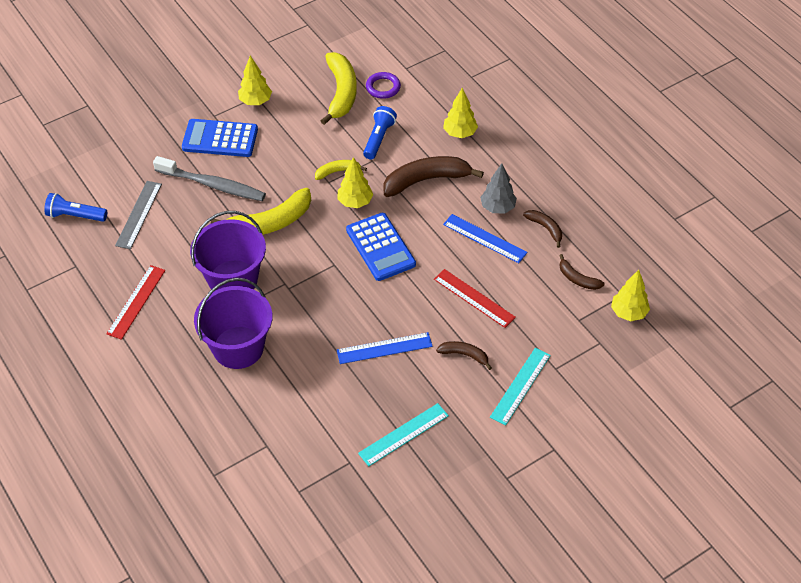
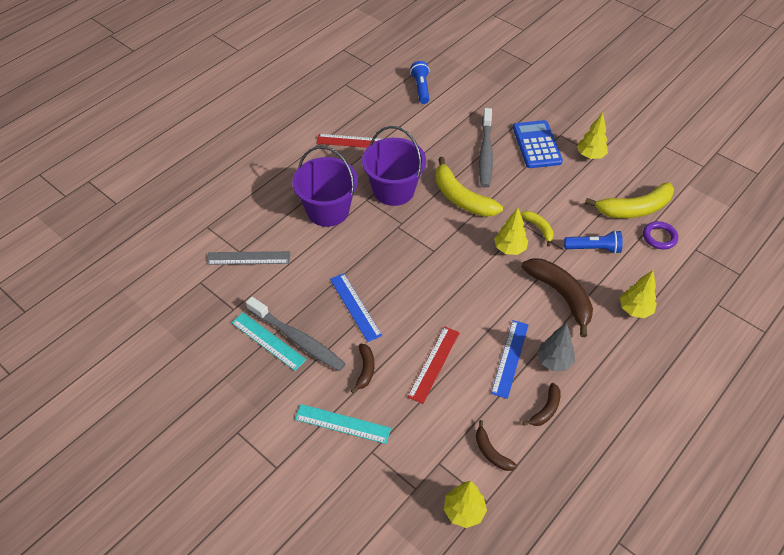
camera: 75 degrees right, 0 degrees up
grey ruler [115,181,162,249] -> grey ruler moved to [207,251,290,265]
blue calculator [346,213,416,281] -> none
brown banana [559,254,605,290] -> brown banana turned 60 degrees counterclockwise [476,420,517,471]
none -> grey toothbrush [246,297,346,371]

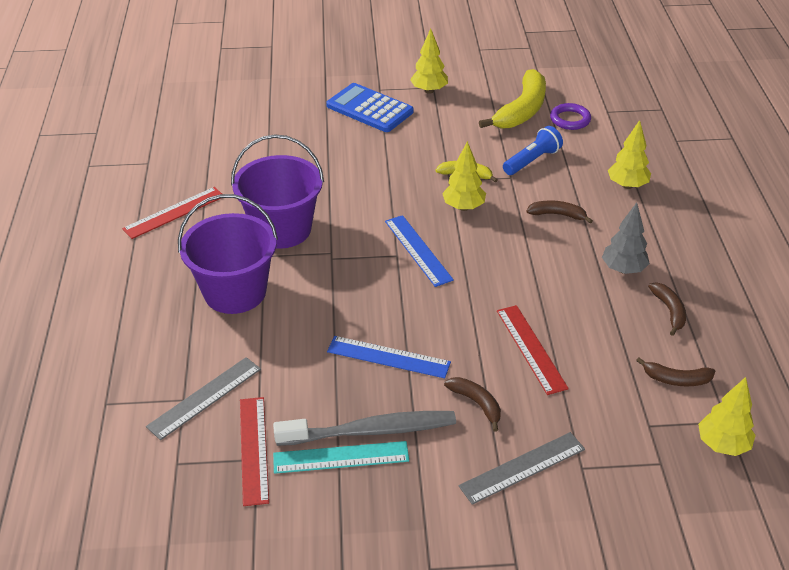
camera: 45 degrees left, 10 degrees down
turquoise ruler [295,404,391,444] -> grey ruler [459,432,585,505]
blue flashlight [410,61,430,104] -> none
yellow banana [435,157,503,217] -> none
grey toothbrush [479,108,493,188] -> none
blue ruler [491,320,529,399] -> blue ruler moved to [385,215,454,287]
brown banana [522,258,593,337] -> brown banana [526,201,593,224], size x0.52
none -> red ruler [240,397,269,506]

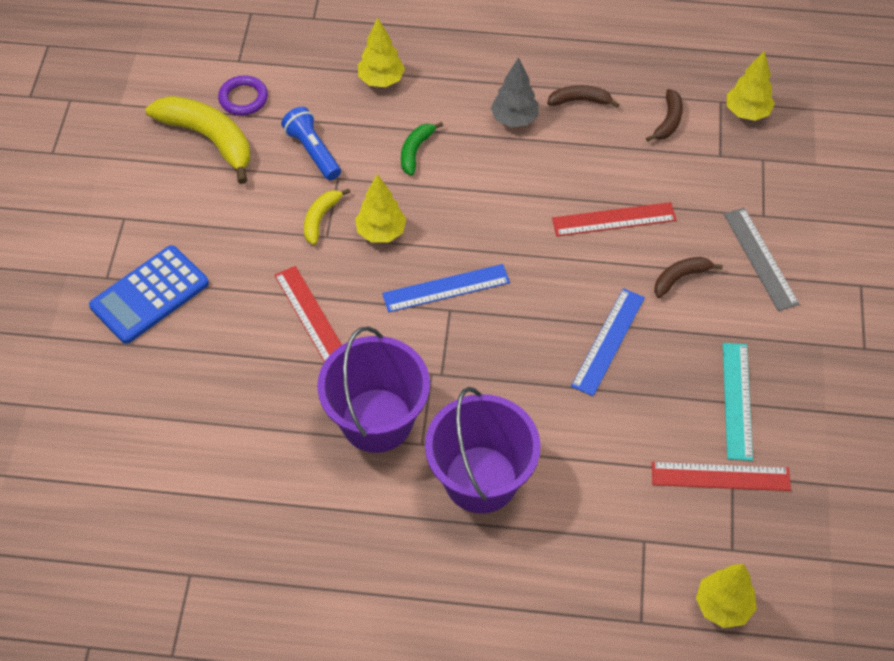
camera: 80 degrees left, 15 degrees up
red ruler [122,187,222,239] -> red ruler moved to [275,266,342,362]
grey ruler [146,357,261,440] -> none
grey toothbrush [273,411,456,446] -> none
yellow tree [410,28,448,94] -> yellow tree moved to [696,564,757,628]
brown banana [526,201,593,224] -> green banana [401,122,443,176]

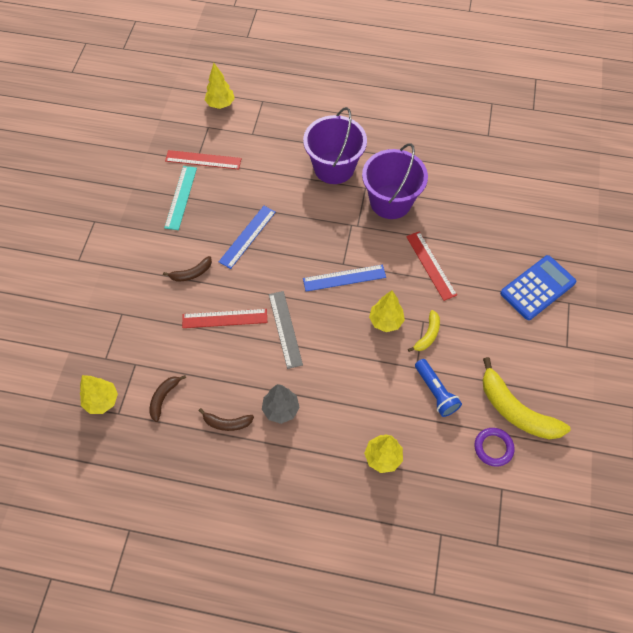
camera: 175 degrees left, 5 degrees up
green banana [401,122,443,176] -> none
grey ruler [724,208,799,311] -> grey ruler moved to [269,291,303,369]

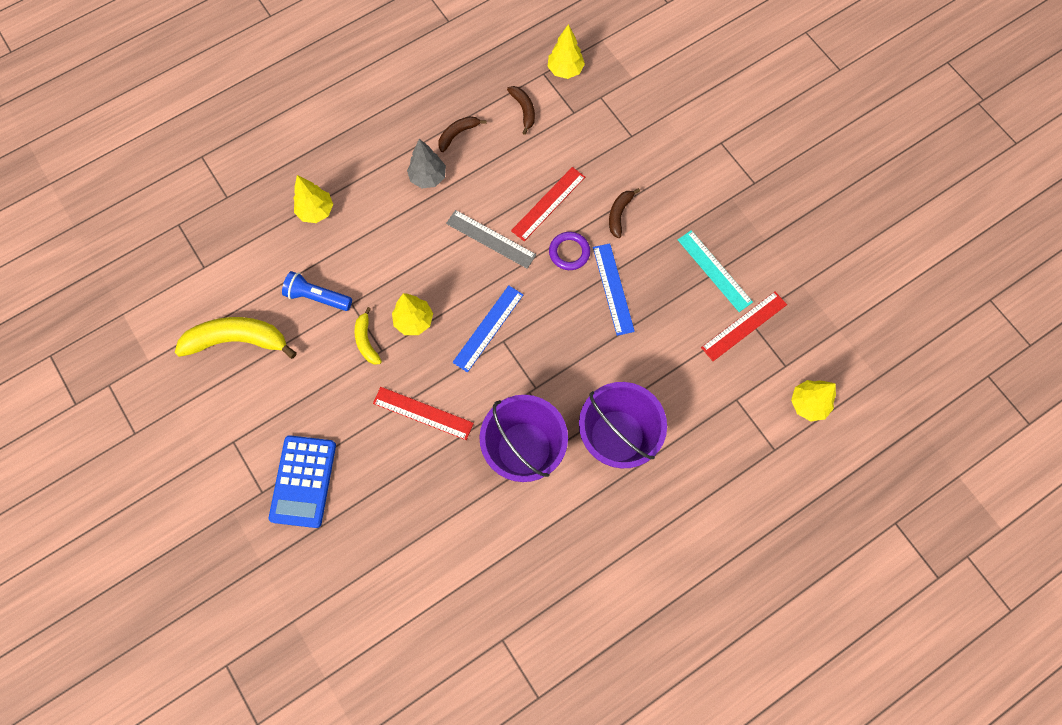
camera: 135 degrees right, 10 degrees up
purple ring [474,428,515,467] -> purple ring moved to [549,232,590,270]

